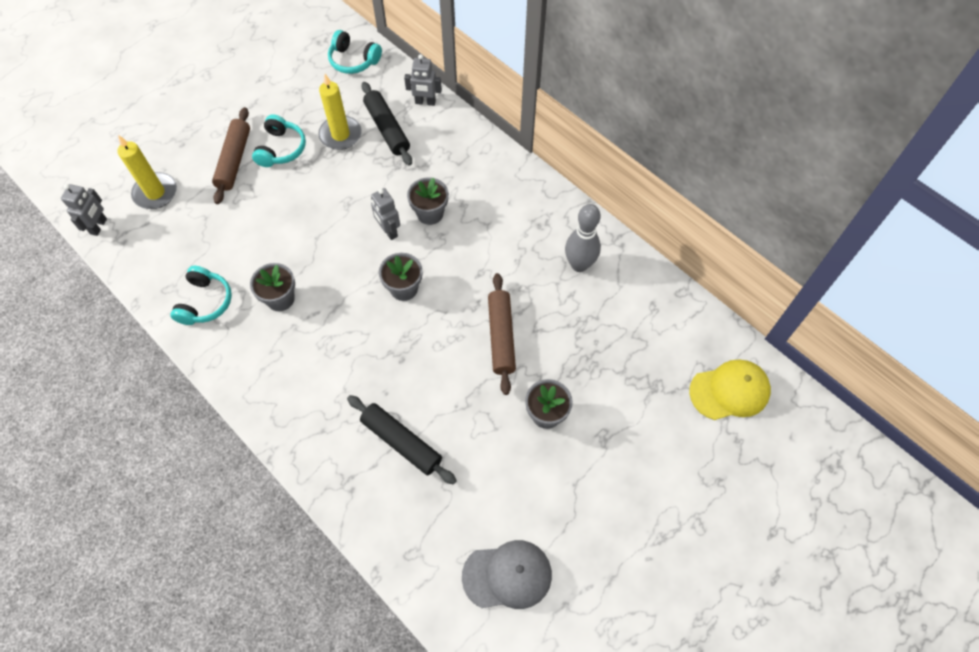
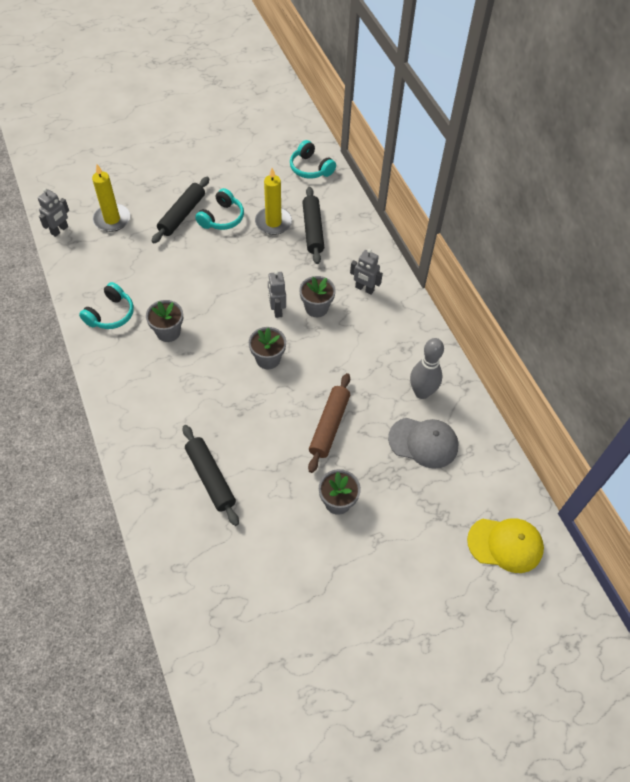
camera: 20 degrees right, 5 degrees down
brown rolling pin [212,107,250,204] -> black rolling pin [152,177,209,243]
grey robot [404,54,442,106] -> grey robot moved to [350,249,383,294]
grey cap [462,540,552,609] -> grey cap moved to [388,418,458,469]

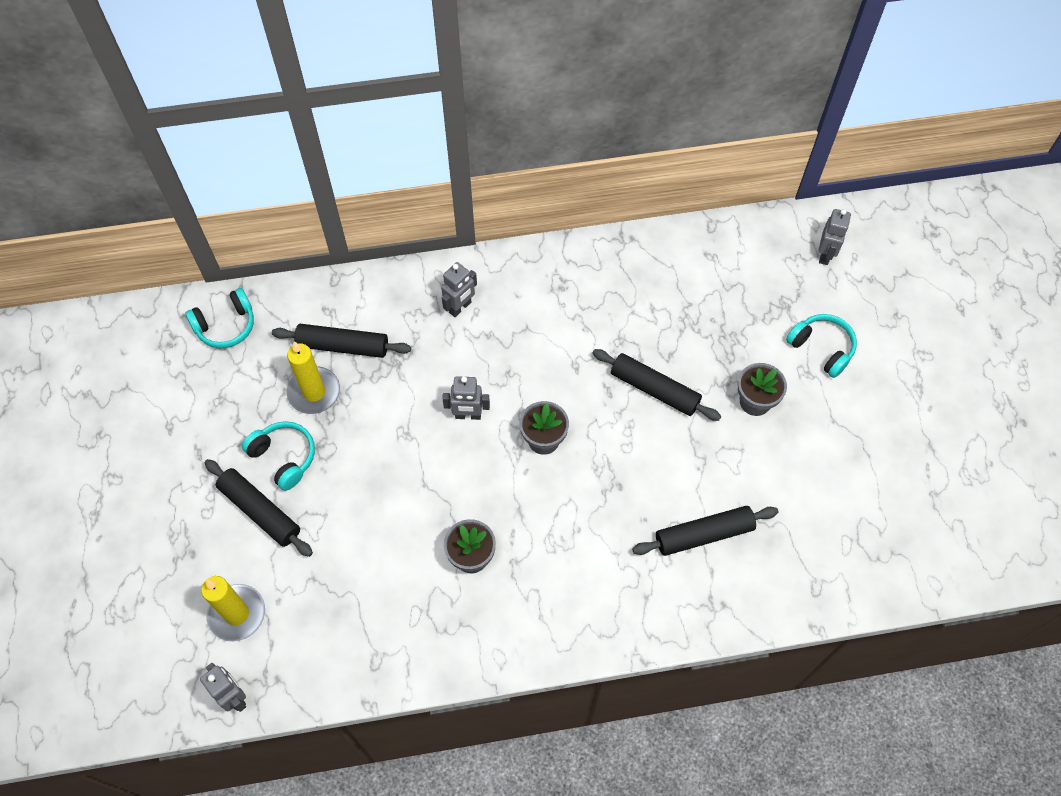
camera: 75 degrees left, 5 degrees up
turquoise headphones [79,282,134,329] -> turquoise headphones moved to [786,314,857,378]
grey flower pot [299,276,336,317] -> none
brown rolling pin [308,373,350,473] -> black rolling pin [592,349,721,421]
grey cap [388,418,458,469] -> none
grey bowling pin [410,338,444,399] -> none
yellow cap [467,518,544,573] -> grey robot [818,209,851,265]

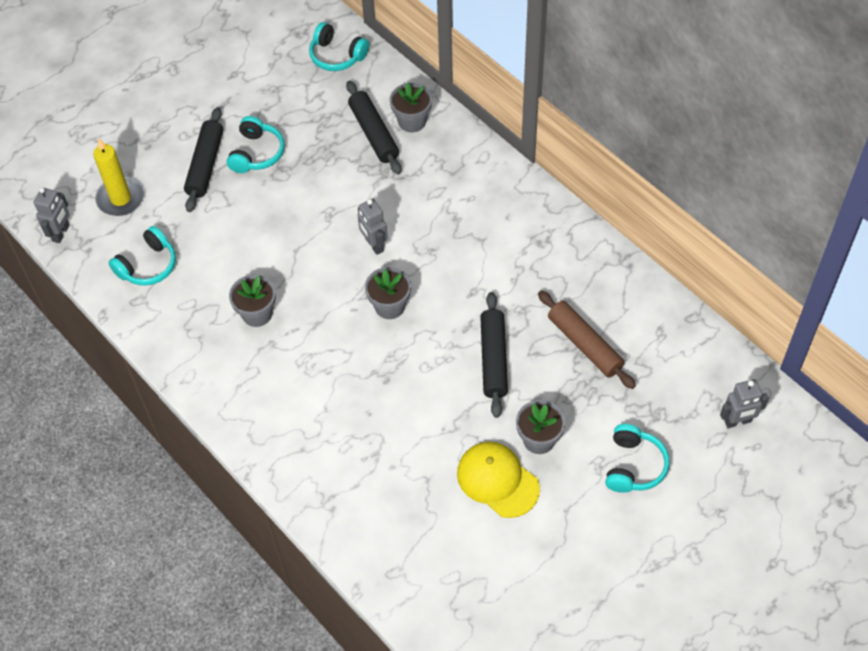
camera: 60 degrees right, 5 degrees down
yellow candle [286,341,340,414] -> none
grey robot [441,262,477,317] -> none
black rolling pin [632,506,778,556] -> none
none -> turquoise headphones [109,226,176,286]
none -> grey flower pot [390,83,432,132]
none -> yellow cap [457,442,540,518]
none -> brown rolling pin [538,291,636,389]

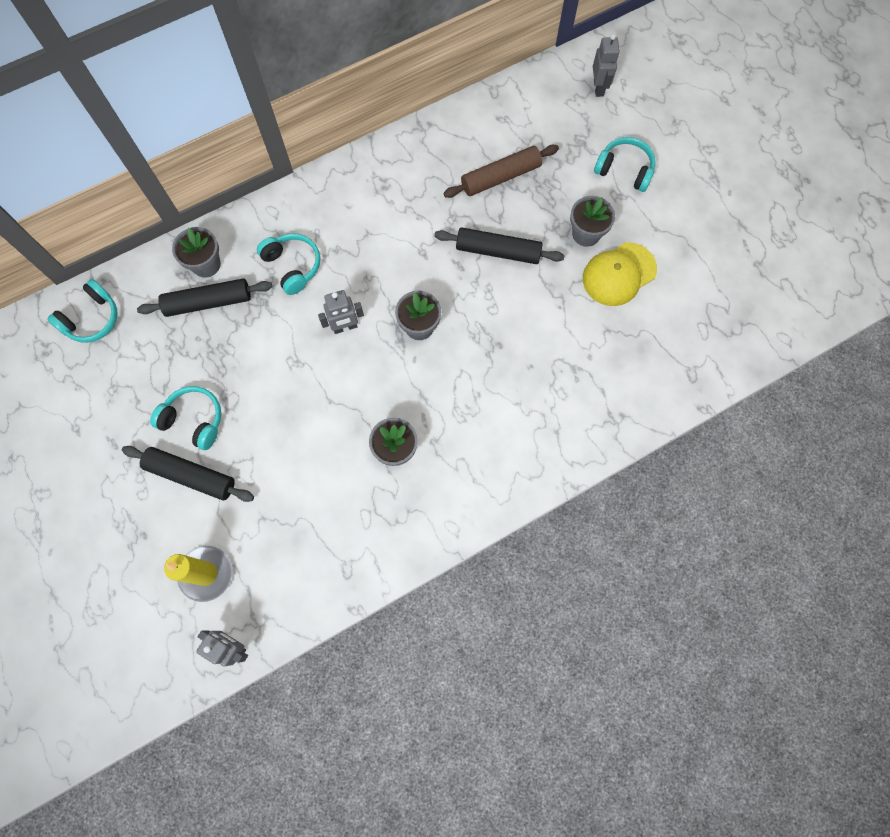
camera: 80 degrees left, 15 degrees up
turquoise headphones [109,226,176,286] -> turquoise headphones moved to [257,233,320,295]

